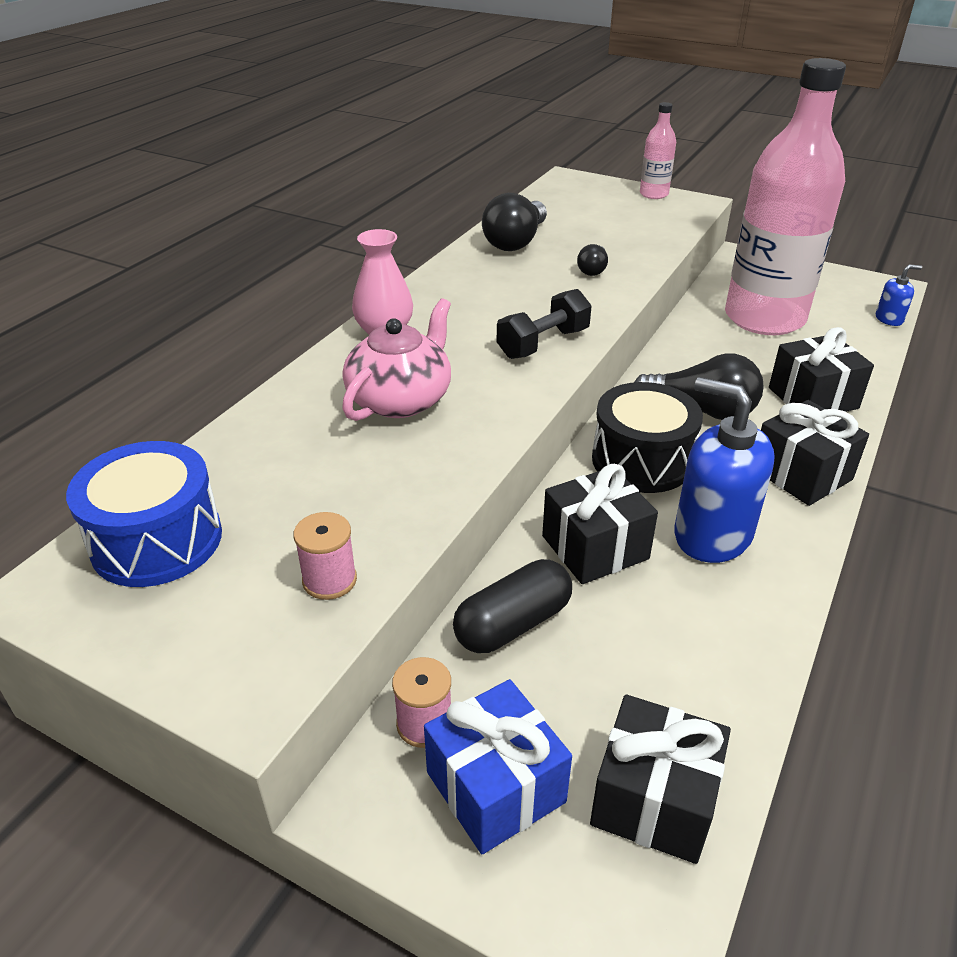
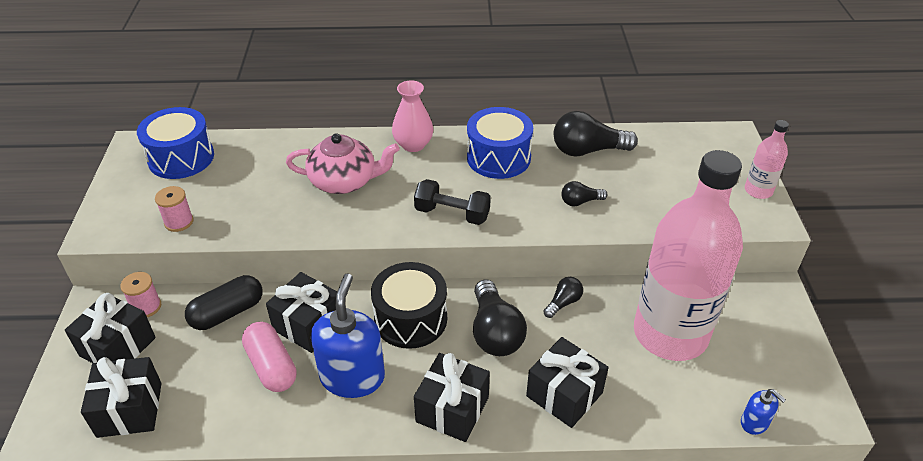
camera: 60 degrees right, 5 degrees up
blue gift [424,679,572,854] -> black gift [65,293,156,363]
black capsule [453,559,572,653] -> black capsule turned 60 degrees counterclockwise [185,275,263,330]
none -> pink capsule [242,322,296,392]
none -> blue drum [467,107,533,179]
none -> black light bulb [543,277,583,318]

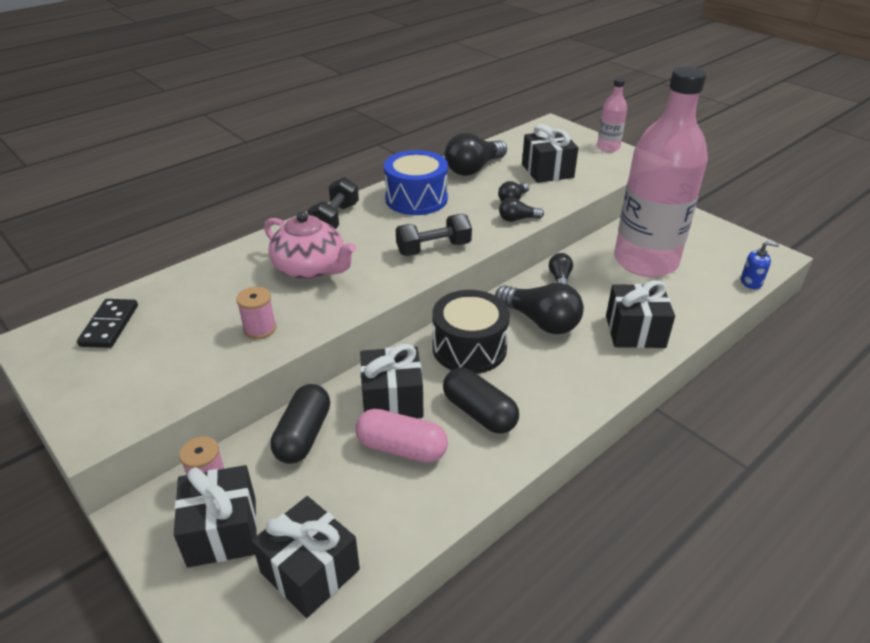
camera: 40 degrees left, 5 degrees down
blue drum [137,107,214,179] -> black domino [77,299,138,348]
pink spool [155,186,193,232] -> pink spool moved to [236,287,276,339]
pink teapot [286,133,400,194] -> pink teapot turned 75 degrees clockwise [264,212,356,280]
blue soap dispenser [311,274,385,398] -> black capsule [443,368,519,434]
pink vase [392,80,433,152] -> black dumbbell [307,177,359,229]
black gift [414,353,490,442] -> black gift moved to [522,124,579,183]
none -> black light bulb [499,197,544,222]

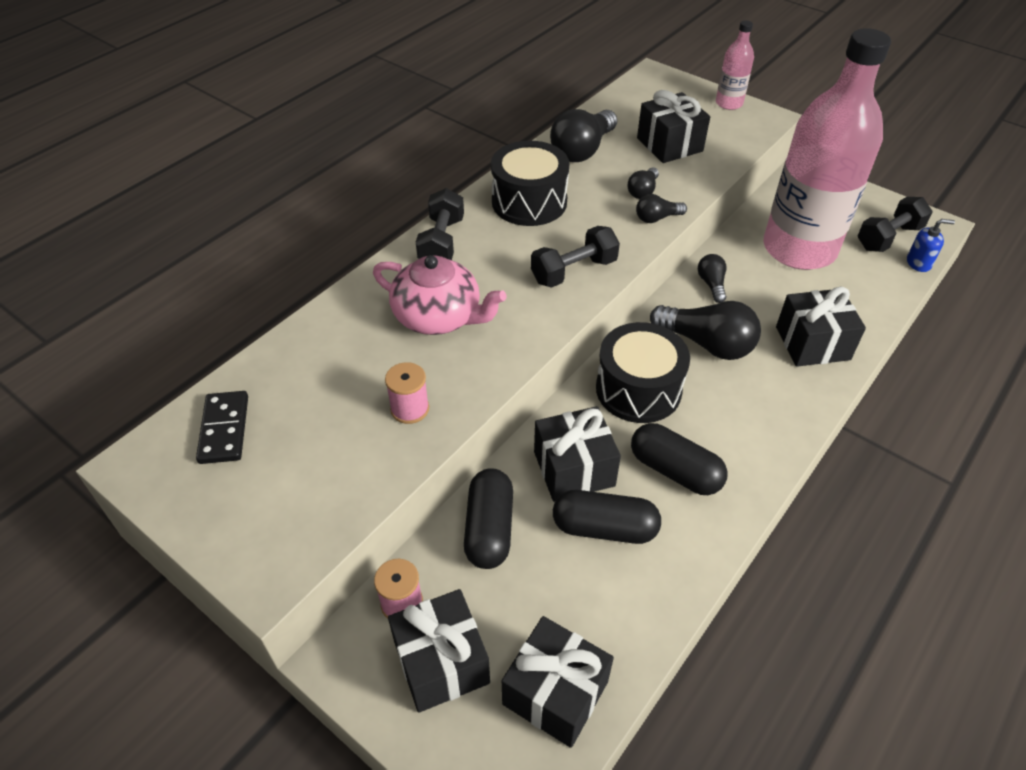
camera: 10 degrees left, 10 degrees up
pink capsule [355,409,448,463] -> black capsule [553,490,661,544]
blue drum [384,150,448,215] -> black drum [491,141,569,226]
none -> black dumbbell [858,197,933,252]

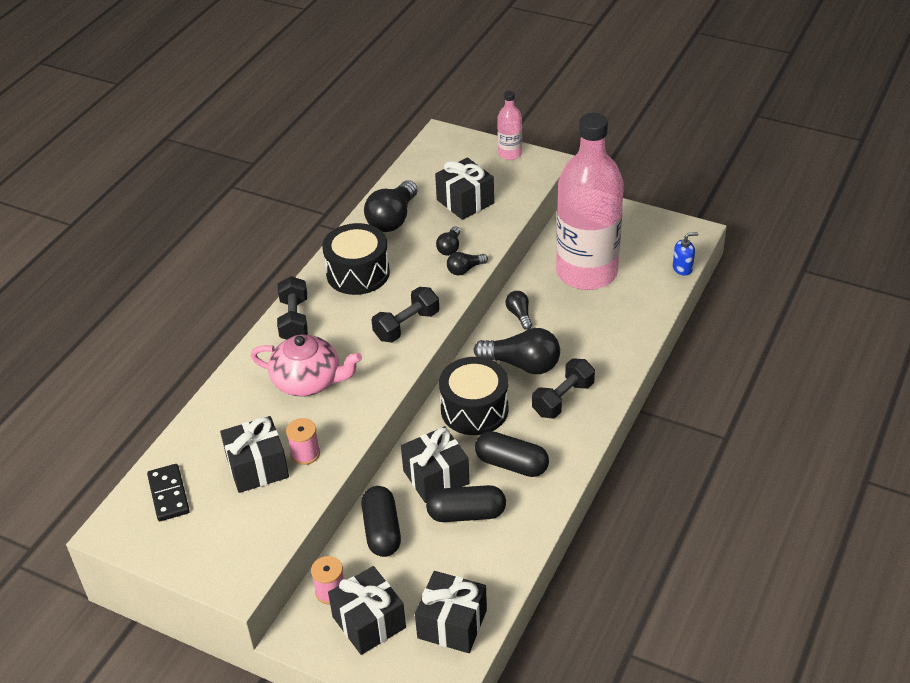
camera: 10 degrees left, 5 degrees down
black gift [776,287,866,367] -> black gift moved to [220,416,289,493]
black dumbbell [858,197,933,252] -> black dumbbell moved to [532,358,595,418]

